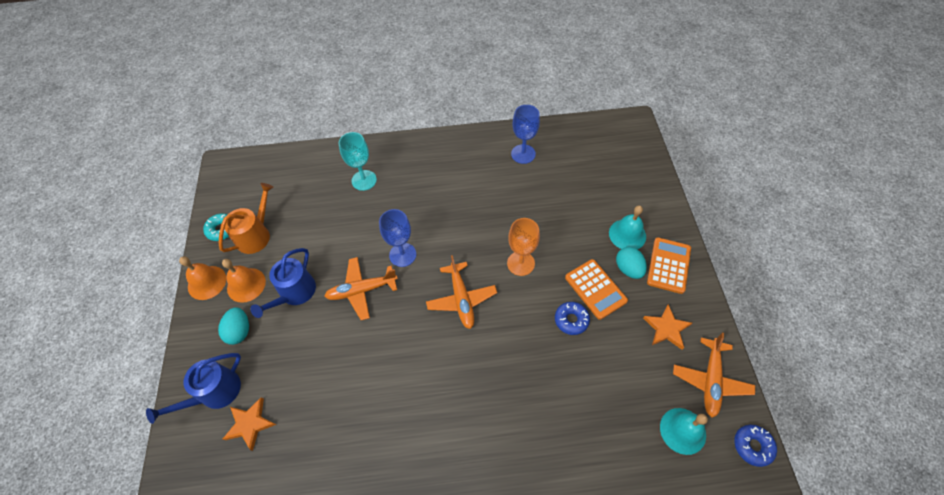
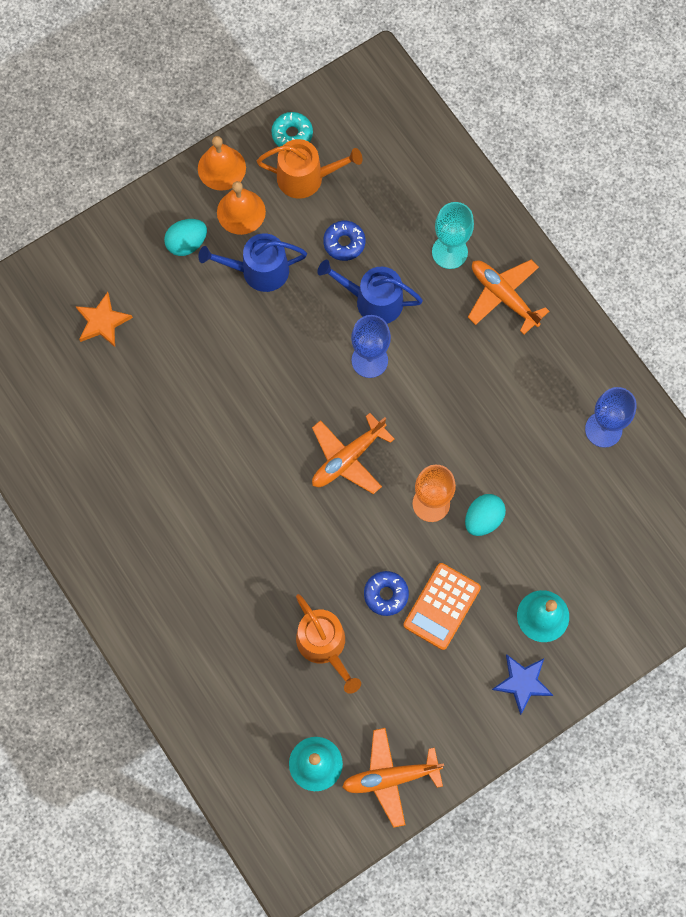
camera: 60 degrees right, 15 degrees up
blue watering can [146,353,241,424] -> blue watering can moved to [318,260,423,324]
orange plane [324,257,398,320] -> orange plane moved to [468,260,549,334]
turquoise egg [616,247,647,279] -> turquoise egg moved to [465,494,506,536]
orange star [643,304,692,350] -> none
orange calculator [647,237,691,294] -> blue star [492,655,553,715]
blue donut [734,425,777,467] -> blue donut moved to [323,221,365,261]
none -> orange watering can [296,594,361,694]

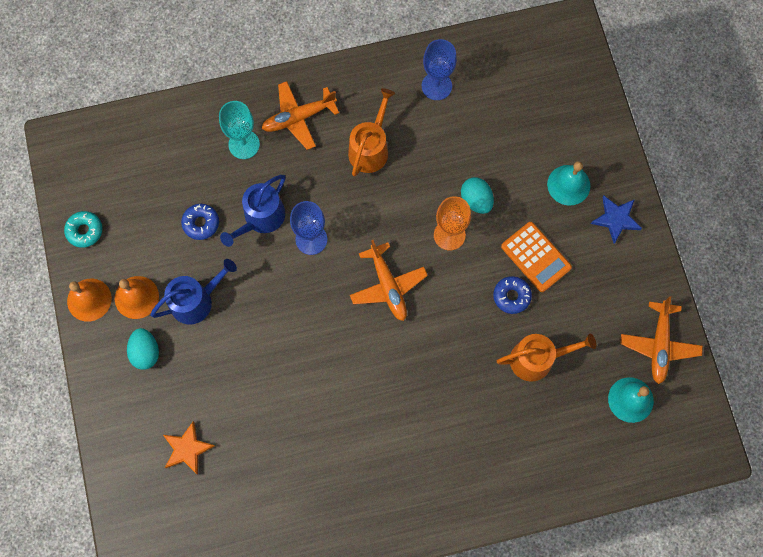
camera: 70 degrees left, 0 degrees up
blue watering can [198,233,307,292] -> blue watering can turned 135 degrees counterclockwise [150,259,237,324]
orange watering can [257,139,362,199] -> orange watering can moved to [348,88,395,177]

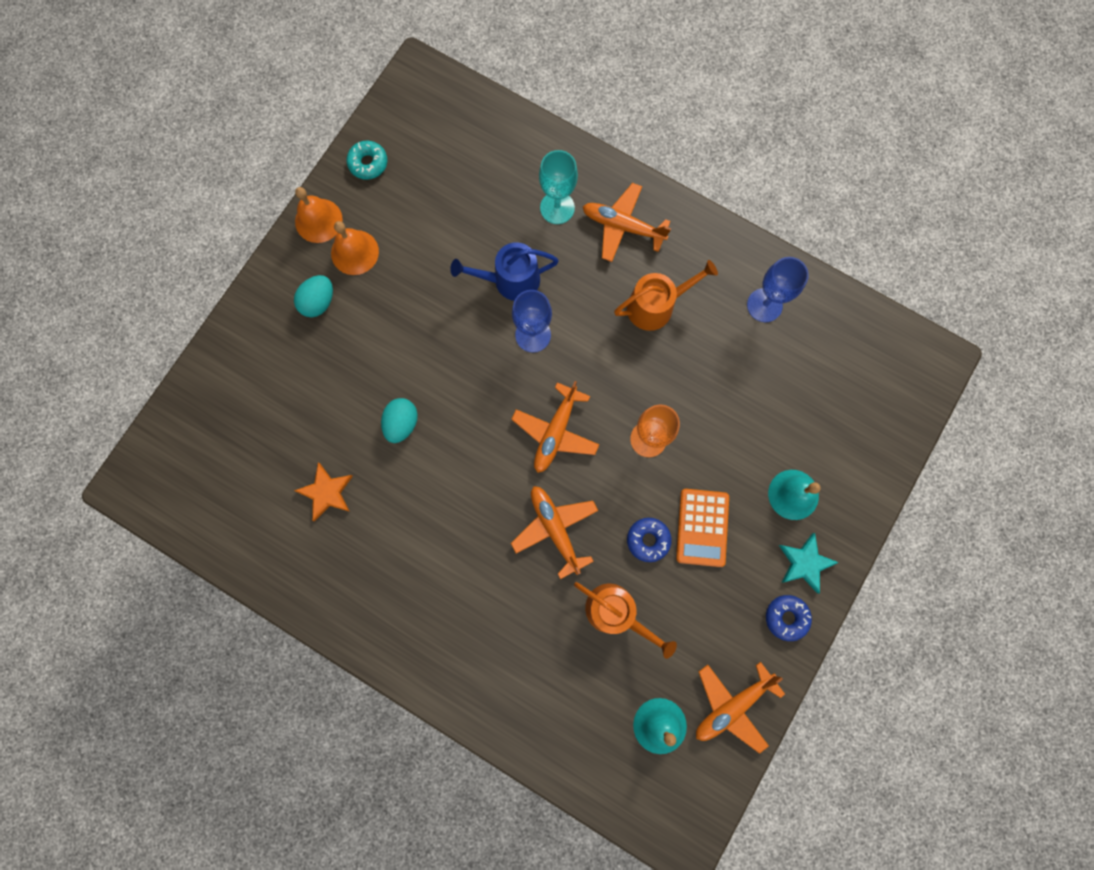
camera: 45 degrees right, 5 degrees up
blue watering can [150,259,237,324] -> none
orange star [163,421,215,475] -> orange star moved to [294,463,353,521]
blue donut [181,204,219,240] -> blue donut moved to [766,595,812,641]
turquoise egg [461,177,494,214] -> turquoise egg moved to [381,398,418,443]
blue star [591,196,642,244] -> turquoise star [779,533,839,593]
none -> orange plane [511,486,598,579]

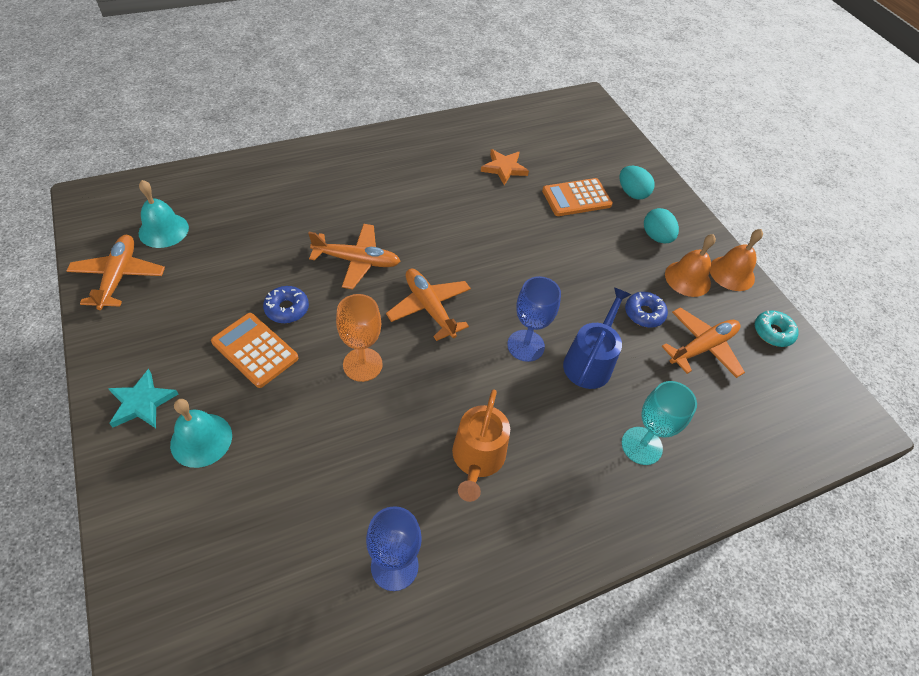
camera: 120 degrees right, 25 degrees down
turquoise egg [381,398,418,443] -> turquoise egg moved to [620,166,654,200]
orange watering can [574,582,677,659] -> none
orange plane [583,183,671,262] -> orange plane moved to [661,307,745,378]
blue donut [766,595,812,641] -> blue donut moved to [625,292,668,328]
none -> orange calculator [542,178,613,216]

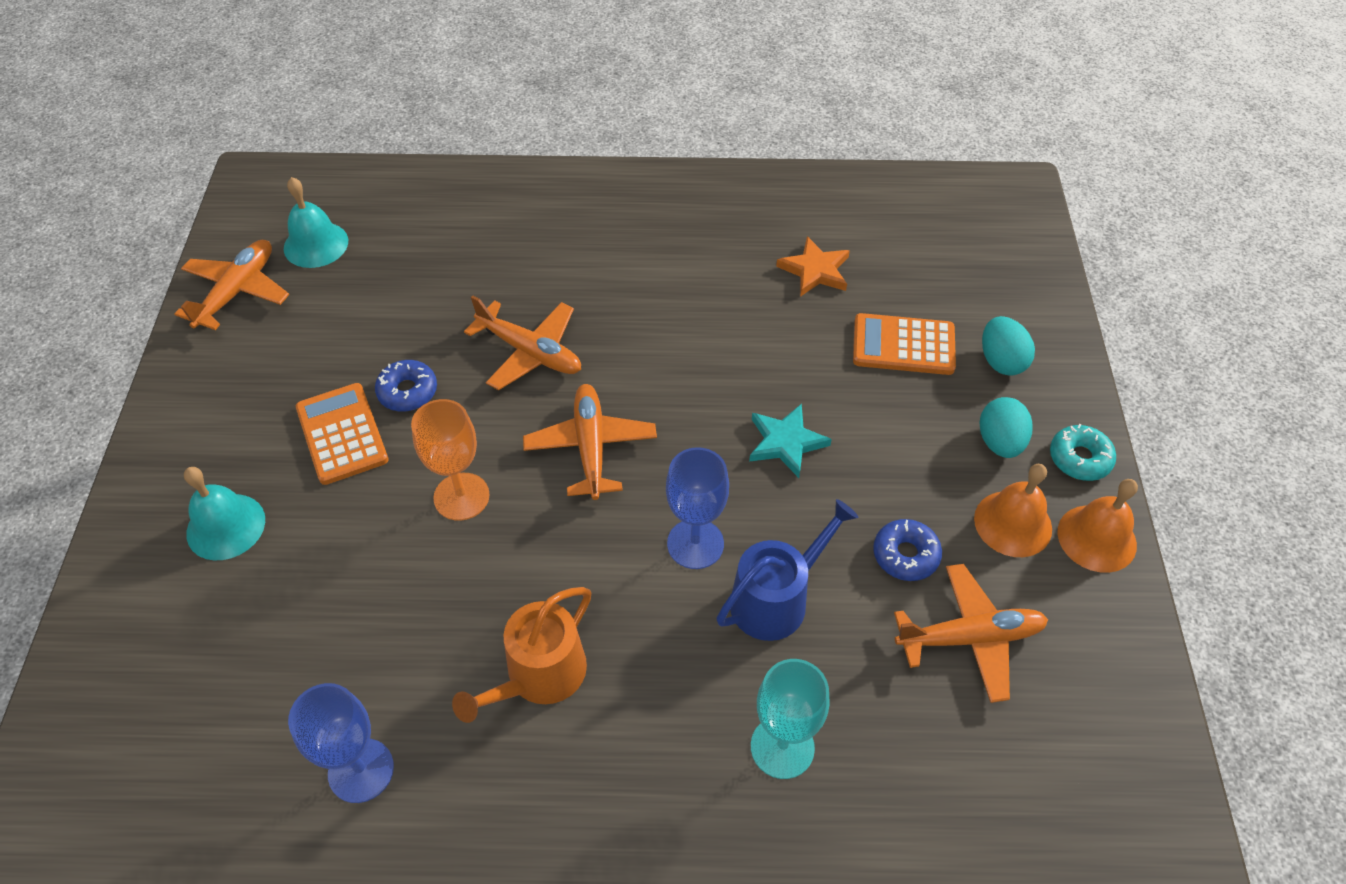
camera: 30 degrees right, 0 degrees up
turquoise star [108,369,178,428] -> turquoise star moved to [749,404,832,478]
turquoise donut [755,310,798,347] -> turquoise donut moved to [1050,424,1116,481]

